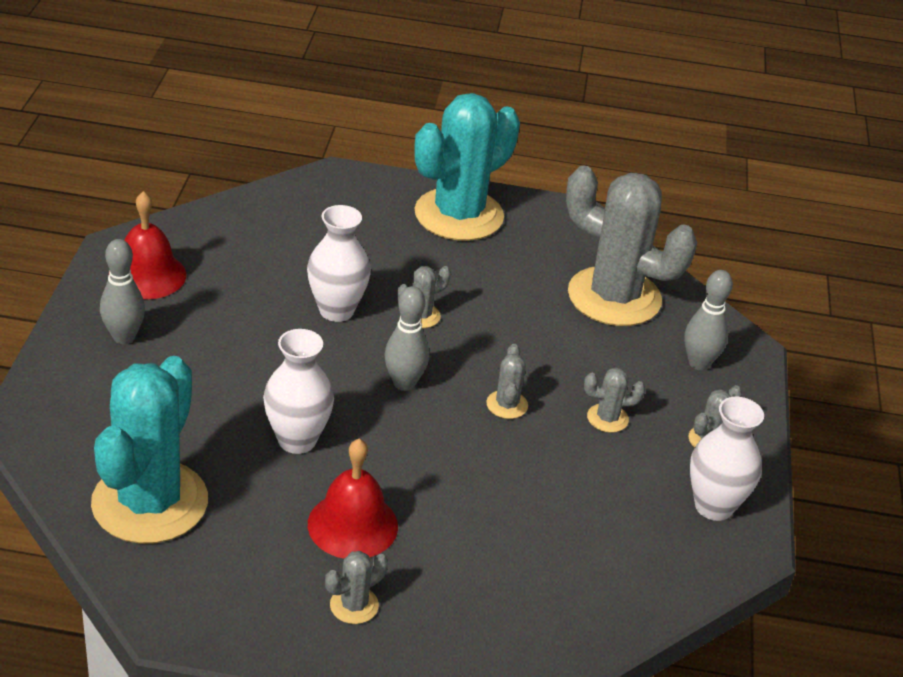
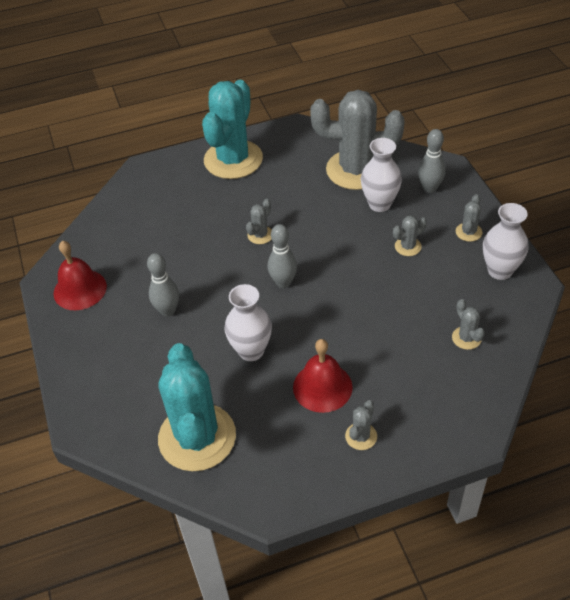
camera: 20 degrees left, 10 degrees up
grey bowling pin [100,239,145,344] -> grey bowling pin moved to [147,253,179,317]
white vase [307,205,371,322] -> white vase moved to [361,138,402,212]
grey cactus [486,344,528,419] -> grey cactus moved to [452,299,485,350]

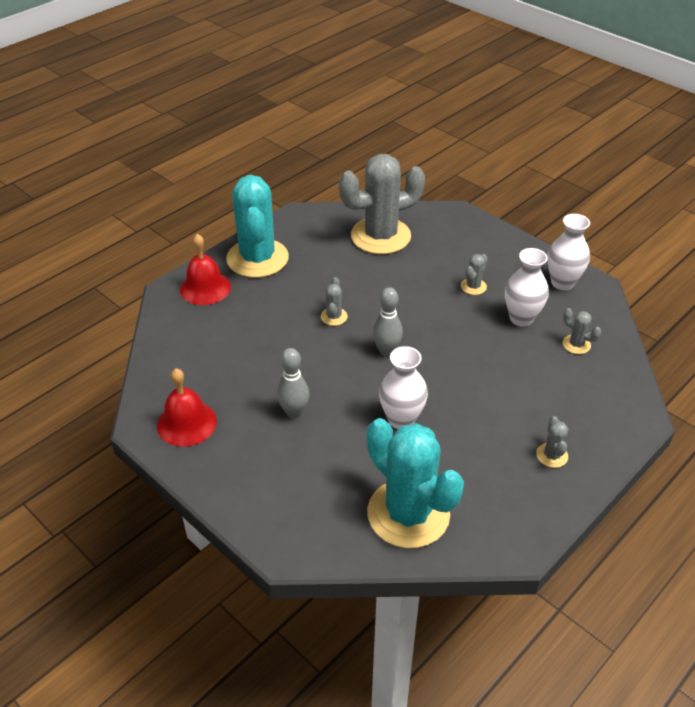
camera: 30 degrees left, 5 degrees down
red bell [293,339,353,413] -> red bell moved to [180,234,231,305]
white vase [361,138,402,212] -> white vase moved to [505,248,549,327]
grey bowling pin [418,129,446,193] -> none
grey cactus [456,194,482,242] -> none

